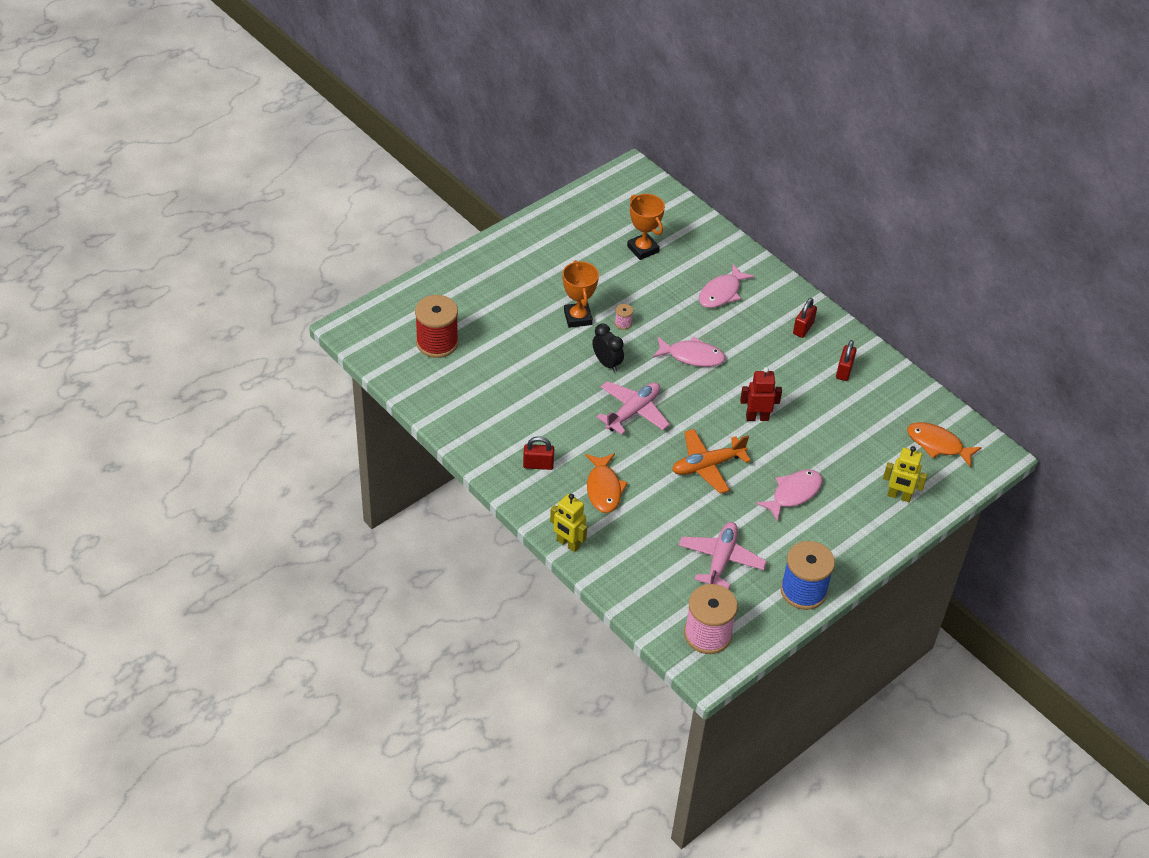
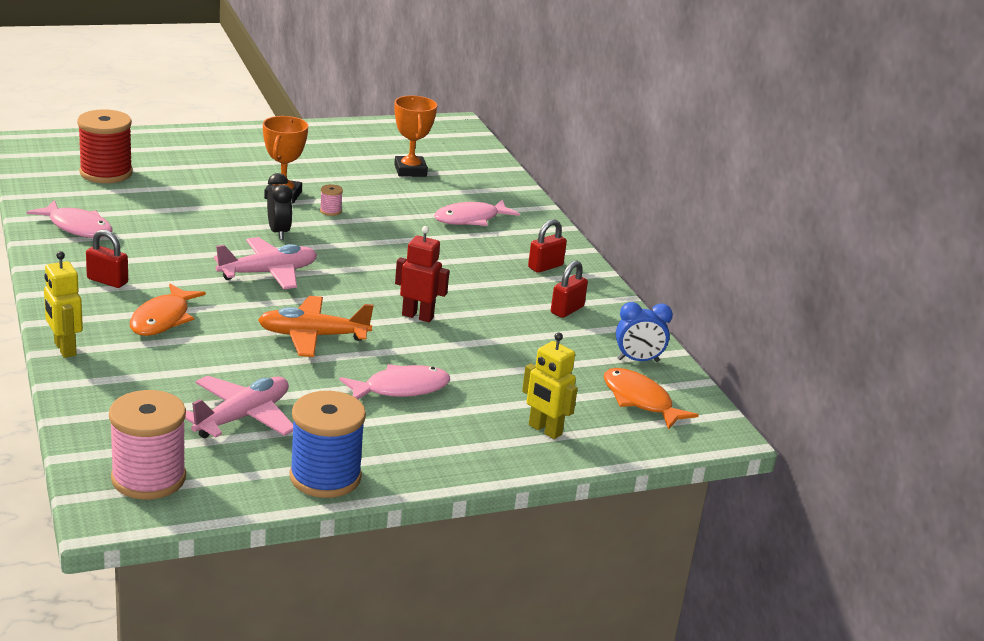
camera: 20 degrees right, 20 degrees down
pink fish [653,337,726,367] -> pink fish moved to [27,200,113,238]
none -> blue clock [616,302,673,362]

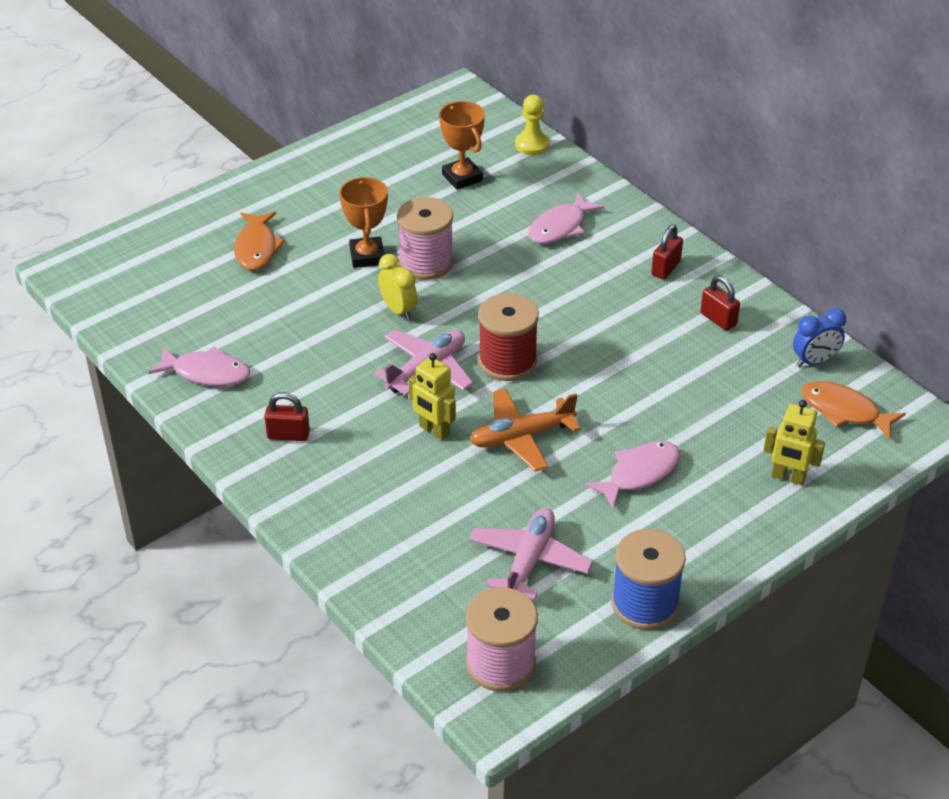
camera: 15 degrees left, 15 degrees up
yellow robot [44,251,83,358] -> yellow robot moved to [409,353,456,440]
red spool [77,109,133,183] -> red spool moved to [479,293,539,381]
orange fish [130,284,206,336] -> orange fish moved to [234,212,285,270]
black clock [267,173,293,240] -> yellow clock [378,254,418,321]
pink spool [320,184,343,216] -> pink spool [397,197,454,280], size x2.39
red robot [395,226,450,322] -> none
red padlock [551,260,588,318] -> red padlock turned 60 degrees counterclockwise [700,275,740,331]
none -> yellow pawn [515,95,549,155]

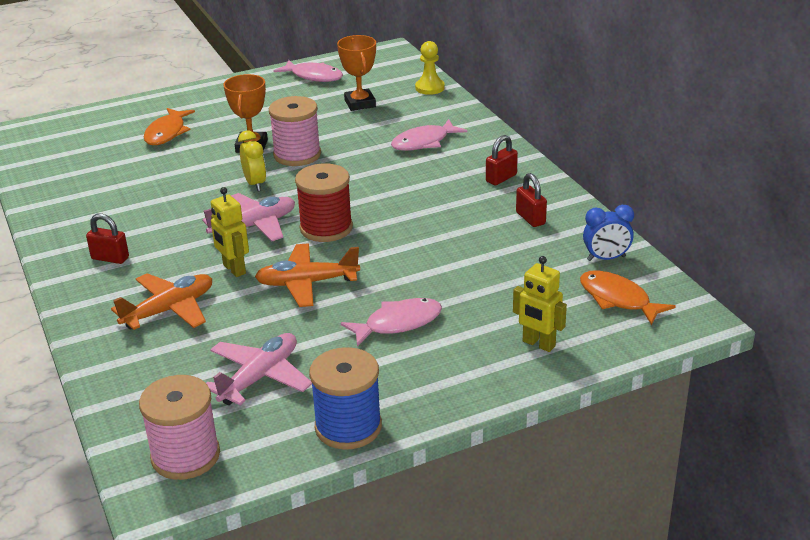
camera: 15 degrees right, 10 degrees down
pink fish [148,347,250,386] -> pink fish moved to [274,60,343,82]
none -> orange plane [111,273,212,330]

